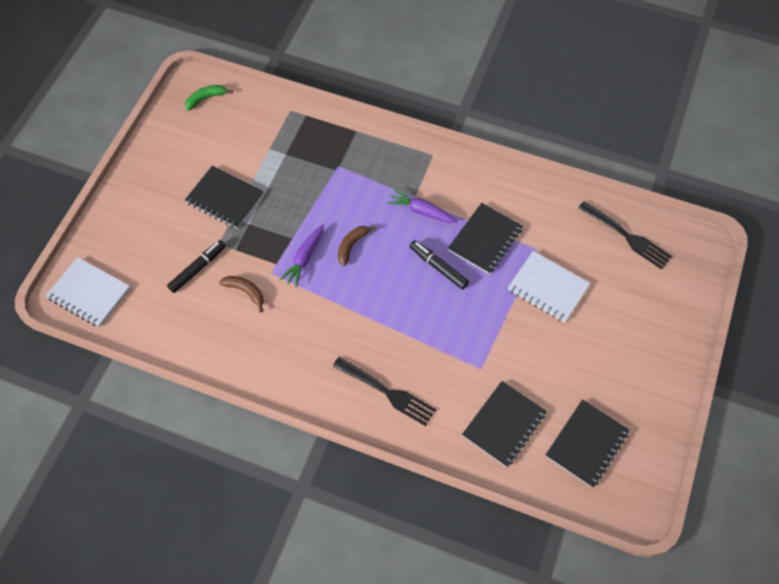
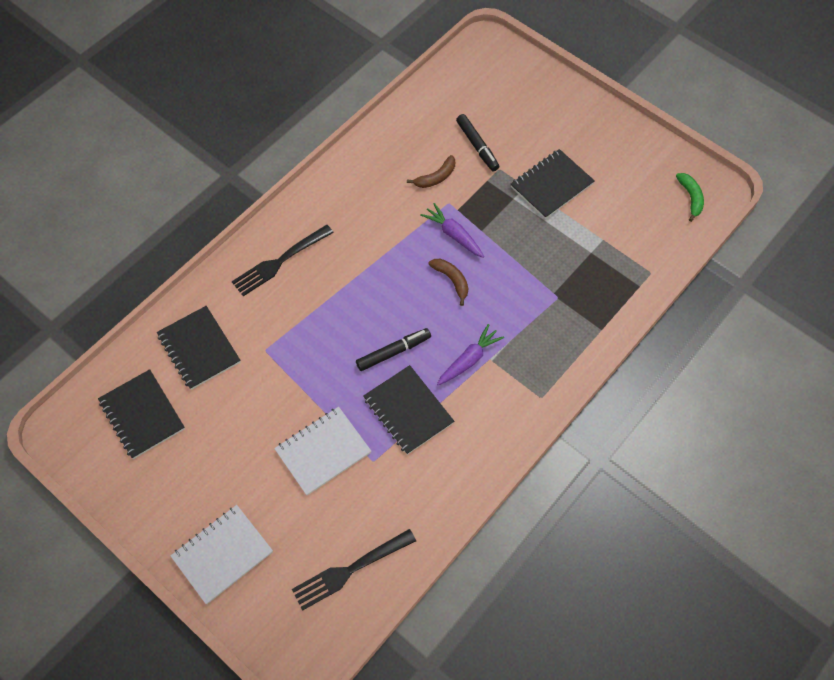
camera: 110 degrees right, 0 degrees up
white notebook [46,257,130,327] -> white notebook moved to [170,505,273,604]

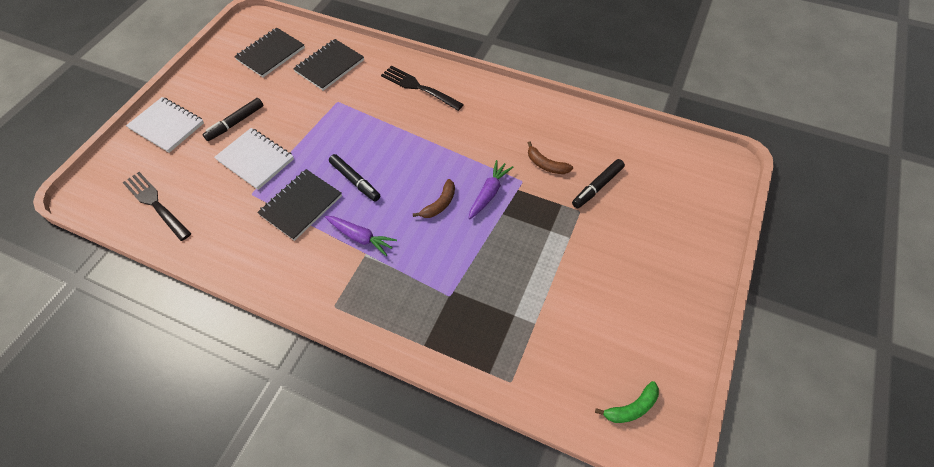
camera: 75 degrees right, 5 degrees down
black notebook [511,149,595,219] -> none
none -> black marker [203,98,263,141]

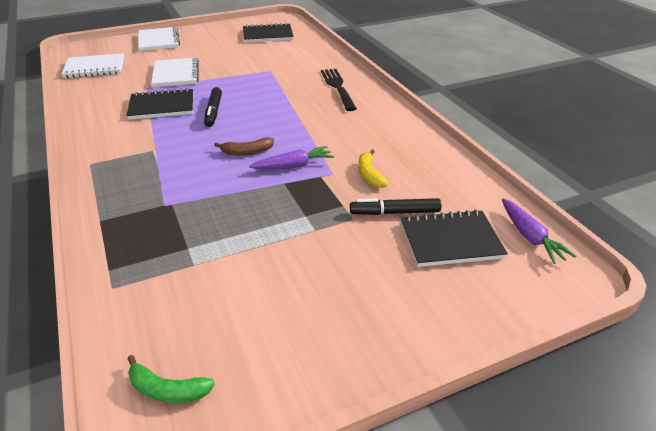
camera: 40 degrees right, 20 degrees down
black fork [122,172,191,241] -> white notebook [61,53,124,78]
black marker [203,98,263,141] -> none
black notebook [293,39,364,91] -> black notebook moved to [400,210,508,267]
purple carrot [325,216,397,256] -> purple carrot moved to [502,198,576,264]
brown banana [528,141,573,174] -> yellow banana [358,149,388,188]

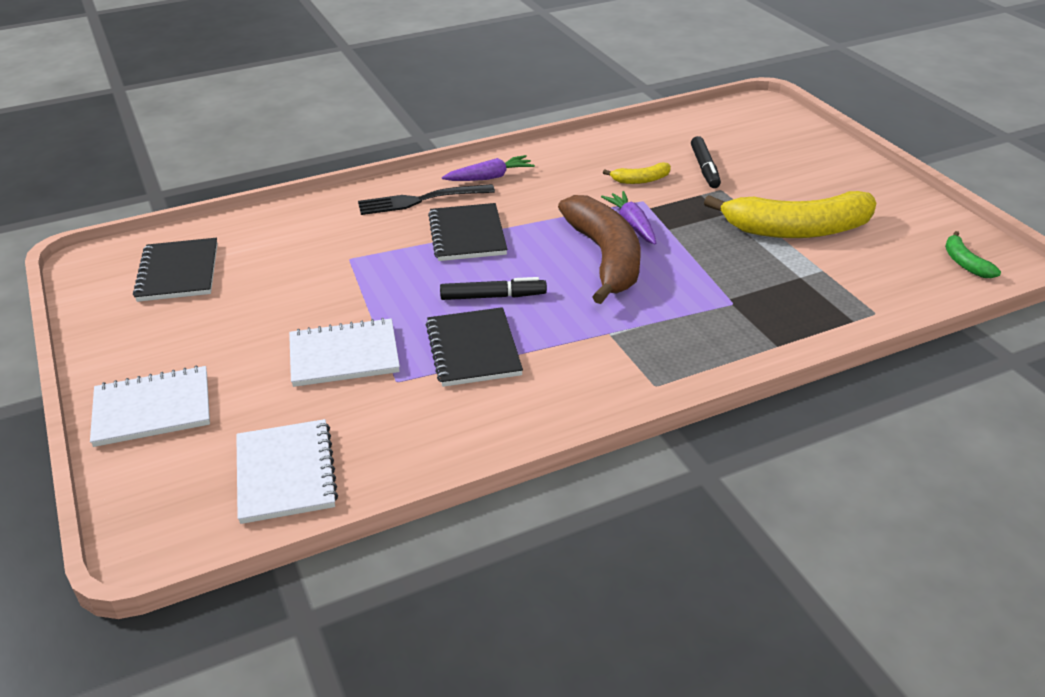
camera: 90 degrees left, 0 degrees up
green banana [128,355,215,403] -> green banana turned 150 degrees clockwise [945,231,1001,278]
brown banana [214,137,274,156] -> brown banana [558,195,641,304], size x2.28
black notebook [400,210,508,267] -> black notebook moved to [428,203,507,261]
purple carrot [502,198,576,264] -> purple carrot moved to [442,155,535,181]
none -> yellow banana [704,191,876,238]

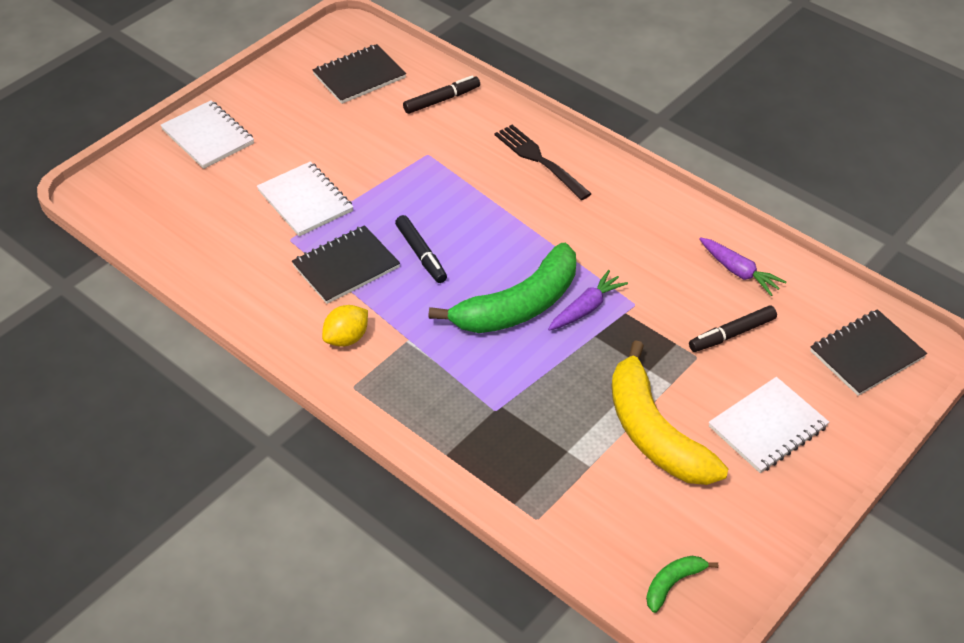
camera: 65 degrees right, 10 degrees up
white notebook [236,419,338,524] -> white notebook moved to [709,377,829,473]
black notebook [428,203,507,261] -> black notebook moved to [810,309,927,396]
purple carrot [442,155,535,181] -> purple carrot moved to [699,237,787,296]
brown banana [558,195,641,304] -> green banana [428,243,576,333]
yellow banana [603,163,671,184] -> none
none -> yellow lemon [322,305,368,347]
none -> black marker [403,75,480,114]

